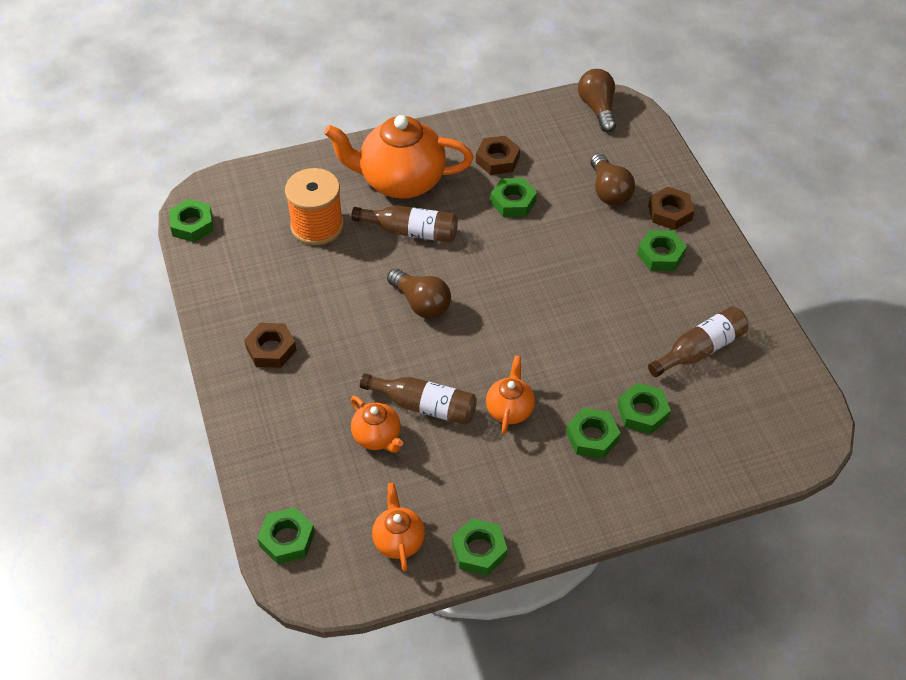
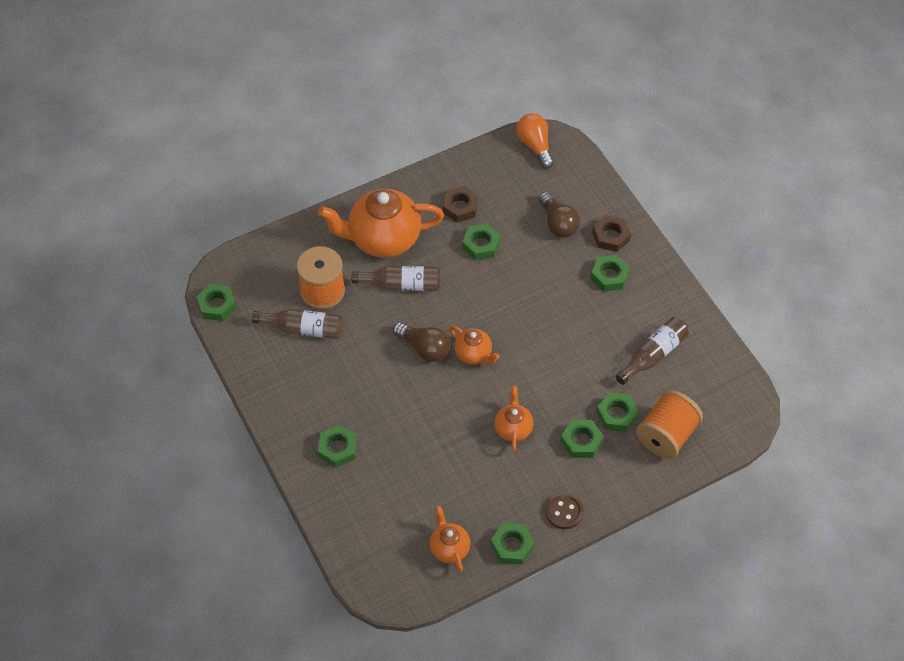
camera: 10 degrees left, 5 degrees up
brown nut [244,323,297,368] -> none
green nut [257,507,315,564] -> green nut moved to [318,424,357,468]
orange teapot [351,396,403,453] -> orange teapot moved to [450,326,500,364]
brown bottle [360,373,477,425] -> brown bottle moved to [252,309,343,339]
brown light bulb [578,69,616,132] -> orange light bulb [516,113,554,169]
none -> brown button [545,493,584,529]
none -> orange spool [636,390,703,459]

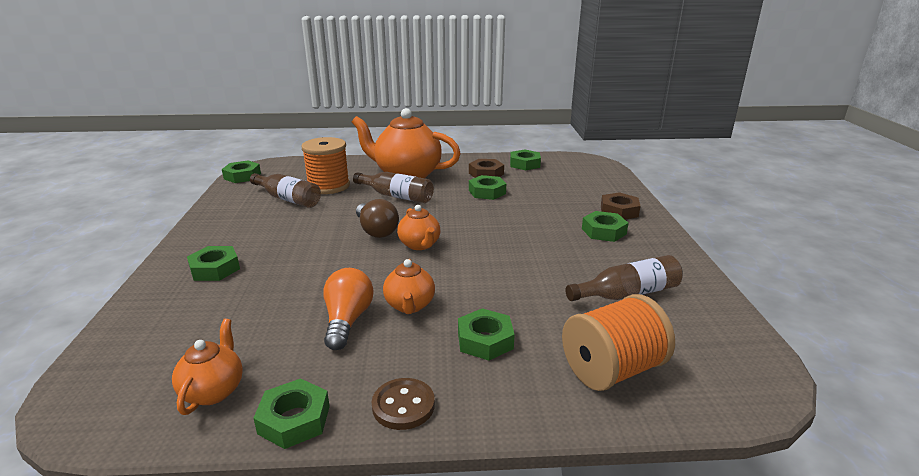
camera: 25 degrees right, 30 degrees down
orange teapot [494,386,533,451] -> orange teapot turned 150 degrees clockwise [383,259,435,314]
orange light bulb [516,113,554,169] -> orange light bulb moved to [323,268,373,350]
brown light bulb [539,192,580,238] -> none
green nut [596,392,639,432] -> green nut moved to [510,149,541,170]

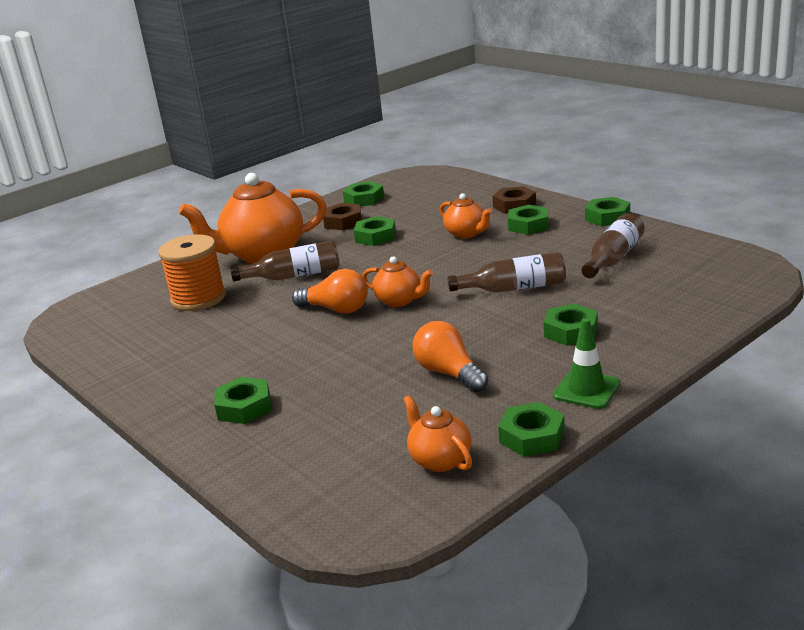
camera: 35 degrees left, 0 degrees up
green nut [222,161,261,183] -> green nut moved to [585,197,630,226]
brown bottle [250,173,321,208] -> brown bottle moved to [448,252,566,293]
brown light bulb [356,199,399,238] -> orange light bulb [292,269,368,314]
brown button [372,378,435,430] -> green traffic cone [553,318,620,409]
orange teapot [383,259,435,314] -> orange teapot moved to [440,193,492,239]
orange spool [562,294,675,391] -> none

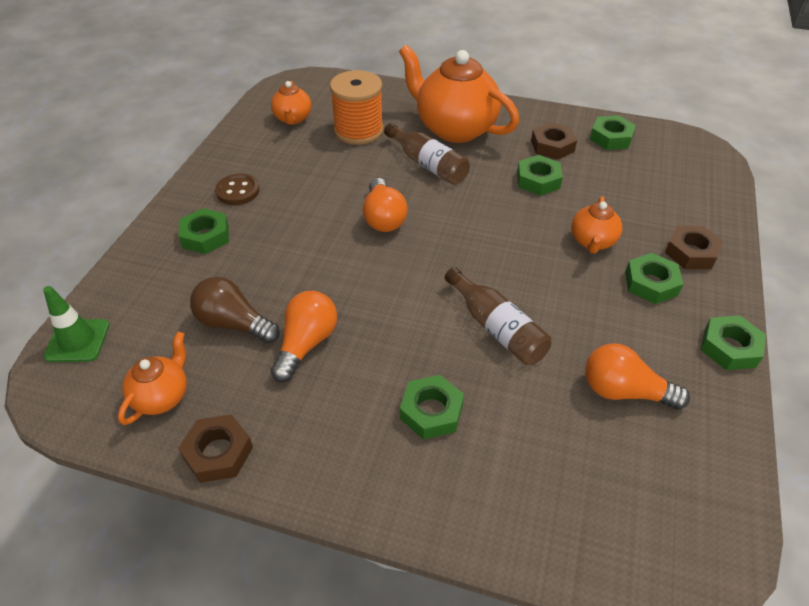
camera: 55 degrees right, 20 degrees up
orange teapot [362,256,433,307] -> orange teapot moved to [271,81,312,125]
green nut [498,402,565,457] -> brown nut [178,414,253,483]
green traffic cone [553,318,620,409] -> green traffic cone moved to [43,286,110,362]
brown bottle [582,213,645,278] -> orange light bulb [585,343,690,410]
none -> brown light bulb [190,277,280,343]
none -> brown button [215,174,260,205]

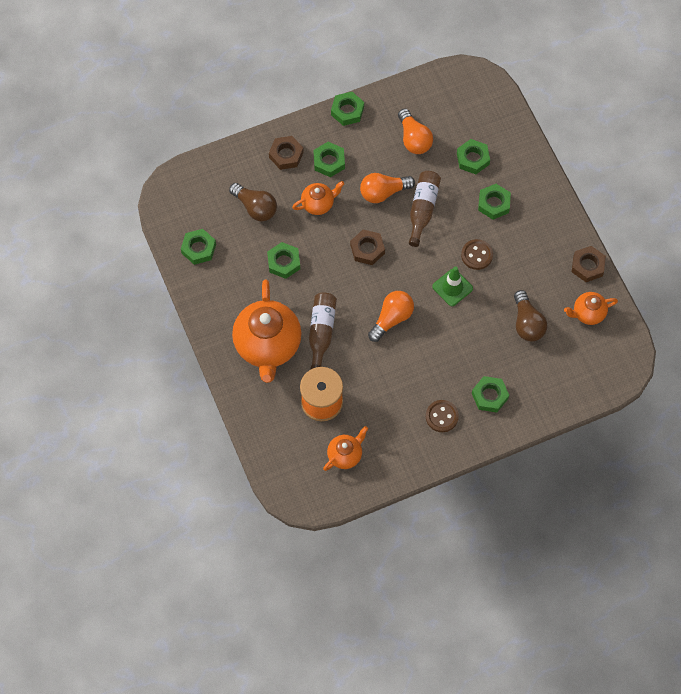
camera: 130 degrees left, 20 degrees up
green traffic cone [43,286,110,362] -> green traffic cone moved to [432,267,473,306]
orange light bulb [271,291,337,382] -> orange light bulb moved to [360,173,415,203]
brown nut [531,122,577,160] -> brown nut moved to [350,229,385,265]
none -> brown light bulb [229,183,277,221]
none -> green nut [457,139,490,174]
none -> brown button [461,239,493,270]

